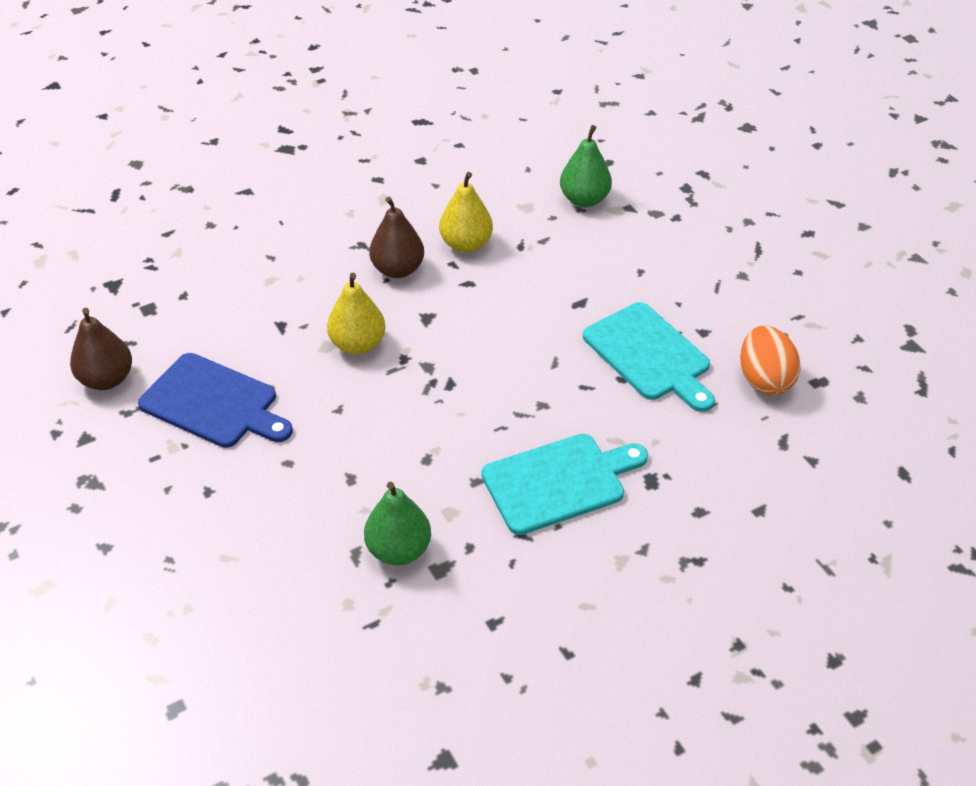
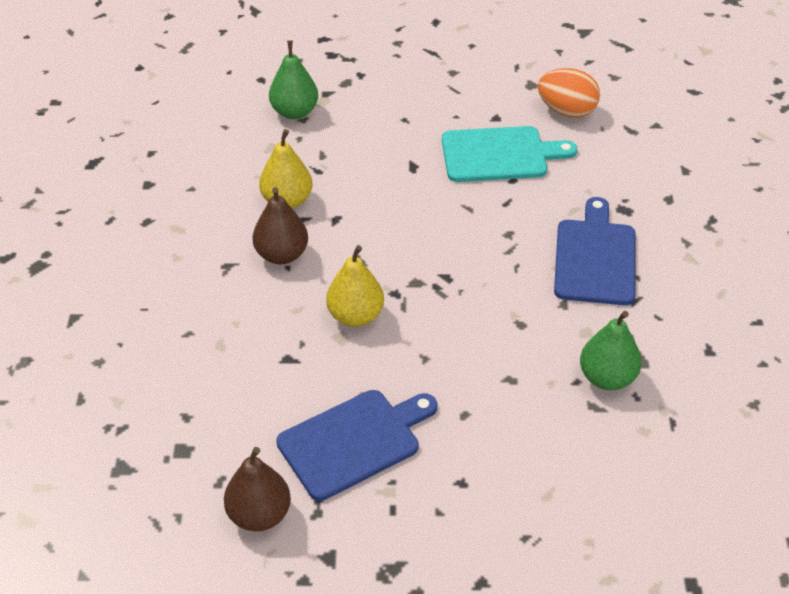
camera: 60 degrees left, 0 degrees up
turquoise cutting board [481,434,648,535] -> blue cutting board [554,197,636,305]

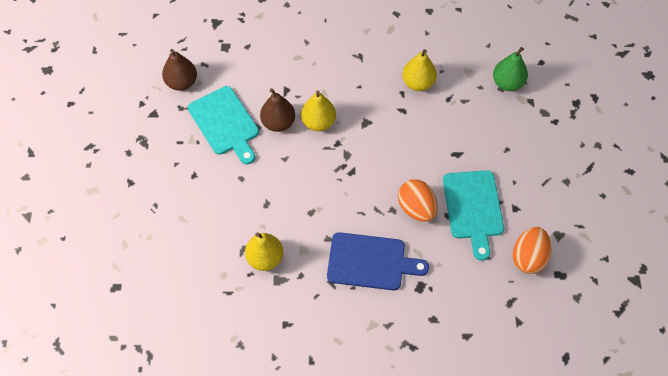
camera: 90 degrees right, 15 degrees up
brown pear [253,187,308,265] -> brown pear moved to [260,88,295,132]
blue cutting board [276,390,437,501] -> turquoise cutting board [188,86,259,164]
green pear [580,311,641,390] -> yellow pear [245,232,283,271]
none -> orange egg [398,179,438,222]

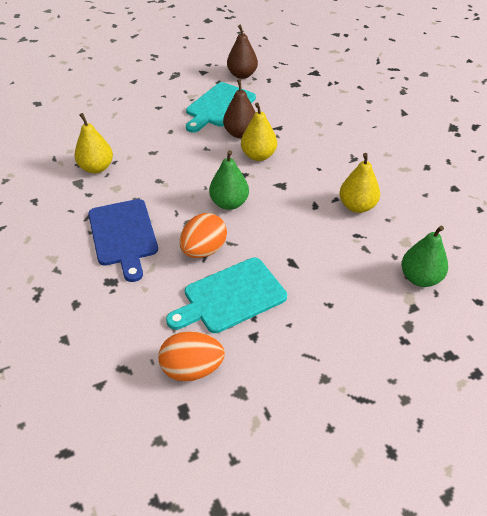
camera: 65 degrees right, 15 degrees down
none -> green pear [209,150,249,210]

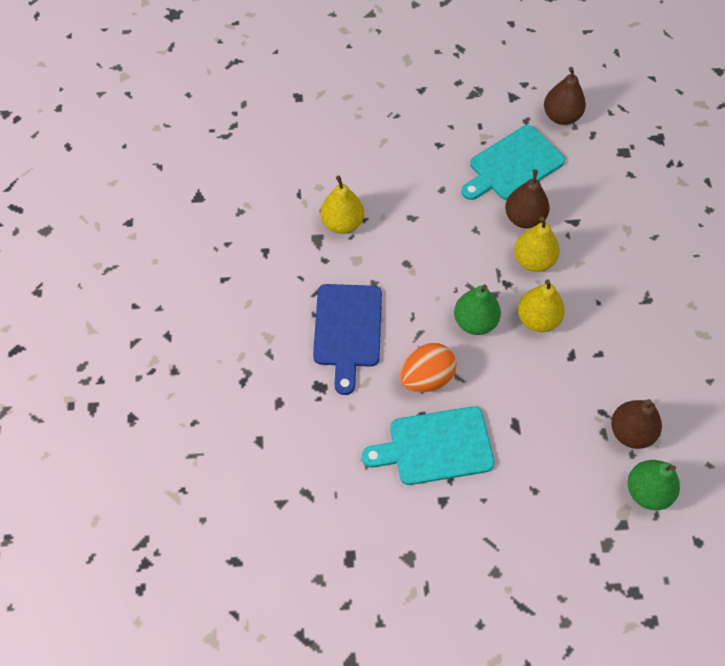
camera: 20 degrees right, 15 degrees up
orange egg [158,331,225,381] -> none
yellow pear [339,153,380,213] -> yellow pear moved to [518,280,565,332]
none -> brown pear [611,399,662,449]

